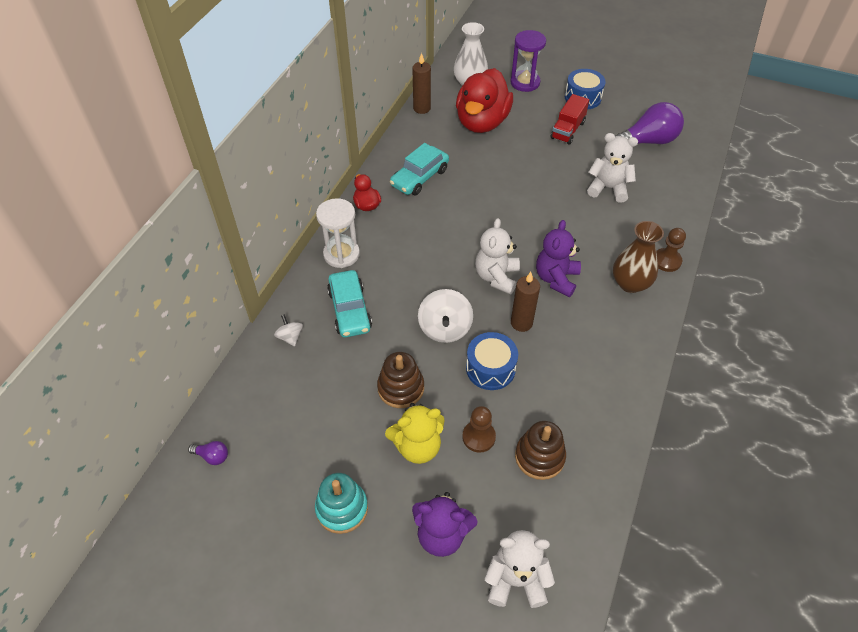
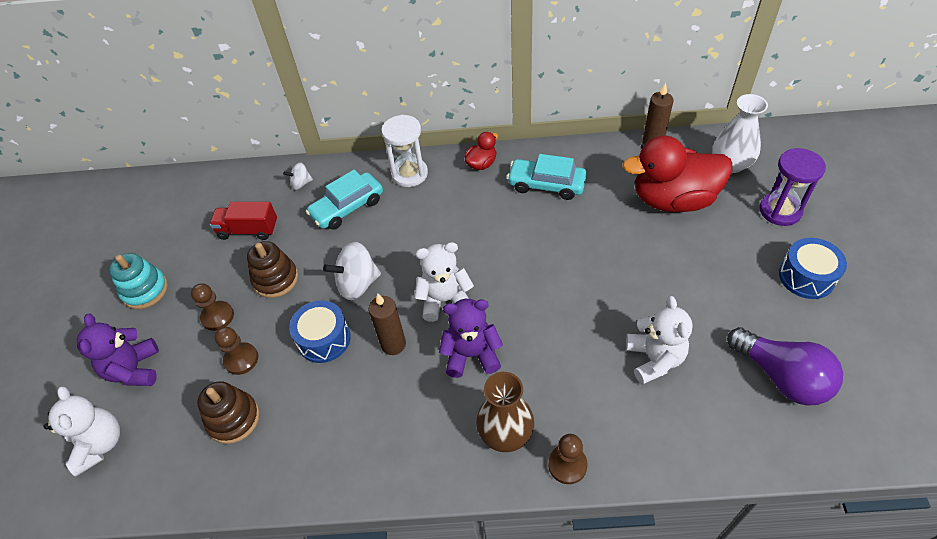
camera: 70 degrees right, 0 degrees up
purple light bulb [188,441,228,465] -> none
white spinning top [274,314,303,347] -> white spinning top turned 150 degrees counterclockwise [283,162,313,190]
yellow teddy bear [385,403,445,464] -> brown pawn [191,283,234,331]
red truck [551,94,589,145] -> red truck moved to [210,202,277,240]

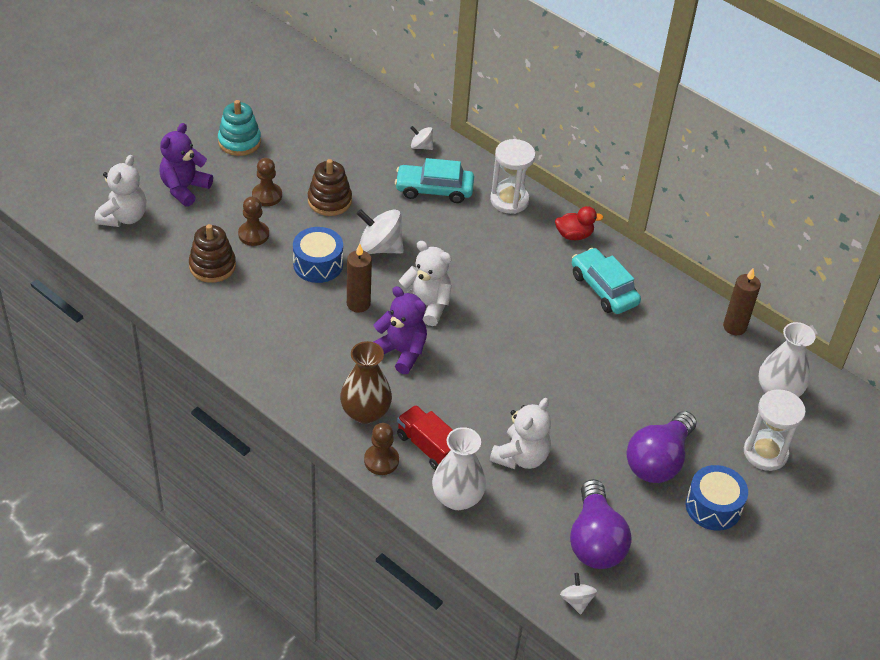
camera: 35 degrees right, 5 degrees down
red truck [210,202,277,240] -> red truck moved to [397,405,453,470]
red duck [622,136,732,212] -> none
purple hourglass [759,148,826,226] -> white hourglass [744,389,806,471]
none -> white vase [432,427,486,510]
none -> white spinning top [560,573,597,614]
none -> purple light bulb [627,411,697,483]

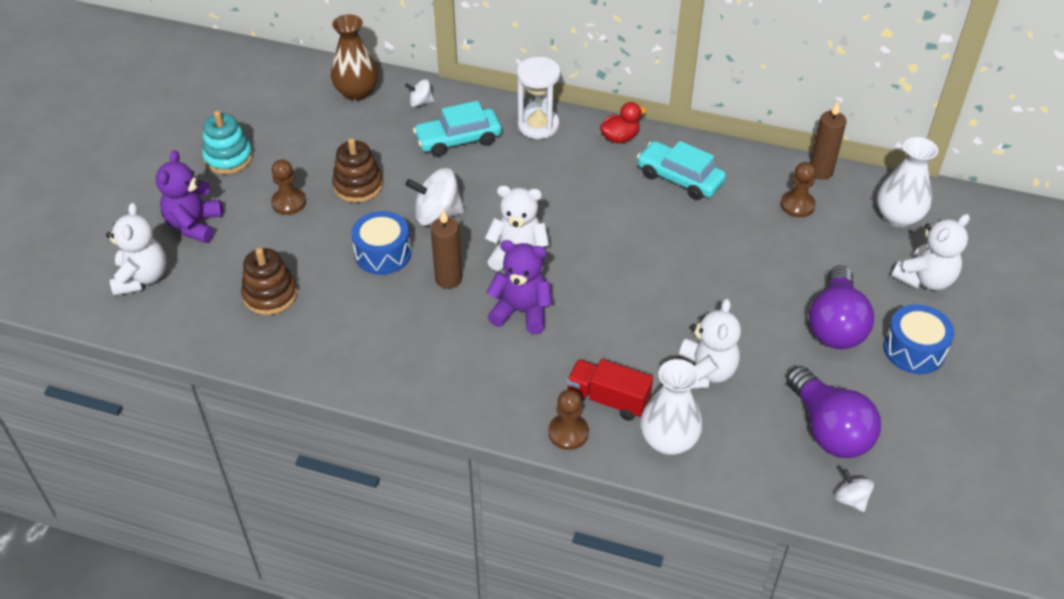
camera: 20 degrees left, 0 degrees up
brown pawn [238,197,269,246] -> brown pawn moved to [780,162,816,217]
brown vase [340,341,392,424] -> brown vase moved to [331,15,378,101]
white hourglass [744,389,806,471] -> white teddy bear [892,214,970,290]

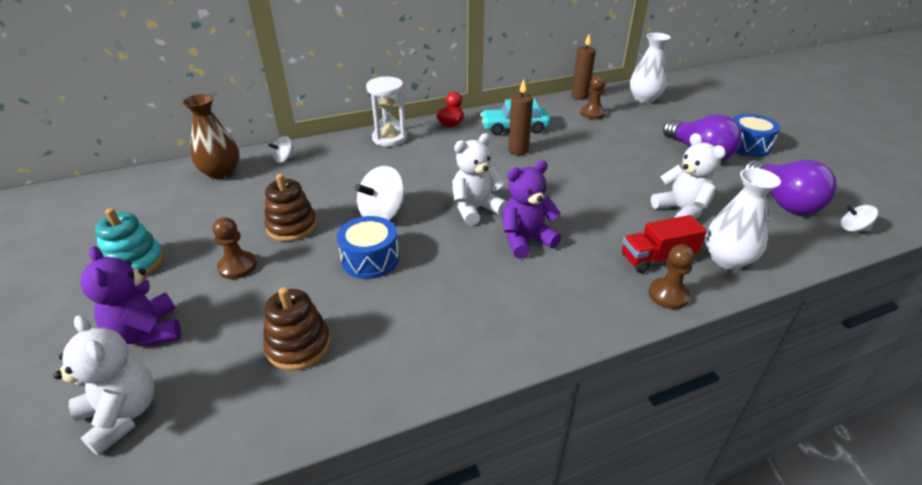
camera: 40 degrees left, 10 degrees down
turquoise car [413,101,502,157] -> none
brown candle [431,209,462,289] -> brown candle moved to [508,79,533,155]
purple light bulb [786,366,881,458] -> purple light bulb turned 45 degrees clockwise [743,160,837,215]
white teddy bear [892,214,970,290] -> none

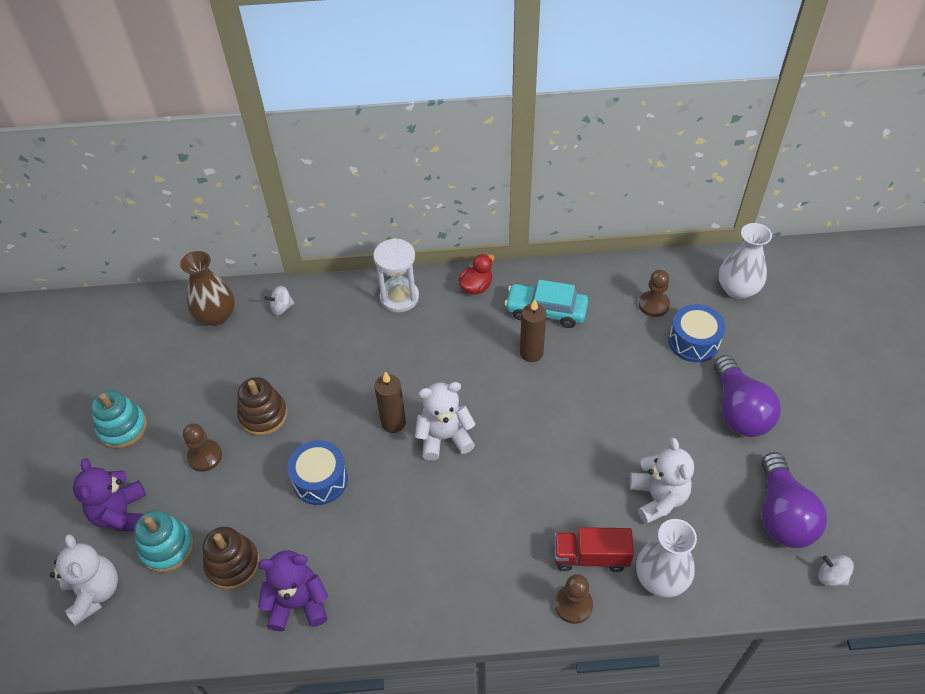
camera: 20 degrees right, 15 degrees up
white spinning top [355,166,405,220] -> none
purple teddy bear [502,160,561,259] -> purple teddy bear moved to [258,551,328,631]
brown candle [571,34,596,100] -> brown candle moved to [374,372,406,433]
blue drum [733,114,780,157] -> blue drum moved to [669,304,725,362]
none -> turquoise stacking toy [134,510,194,573]

